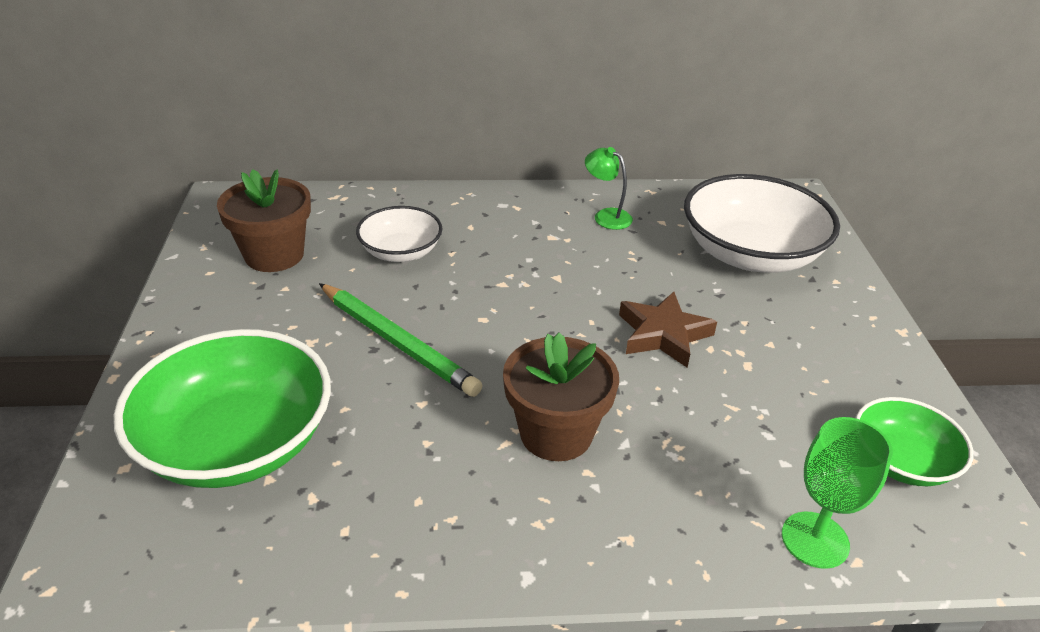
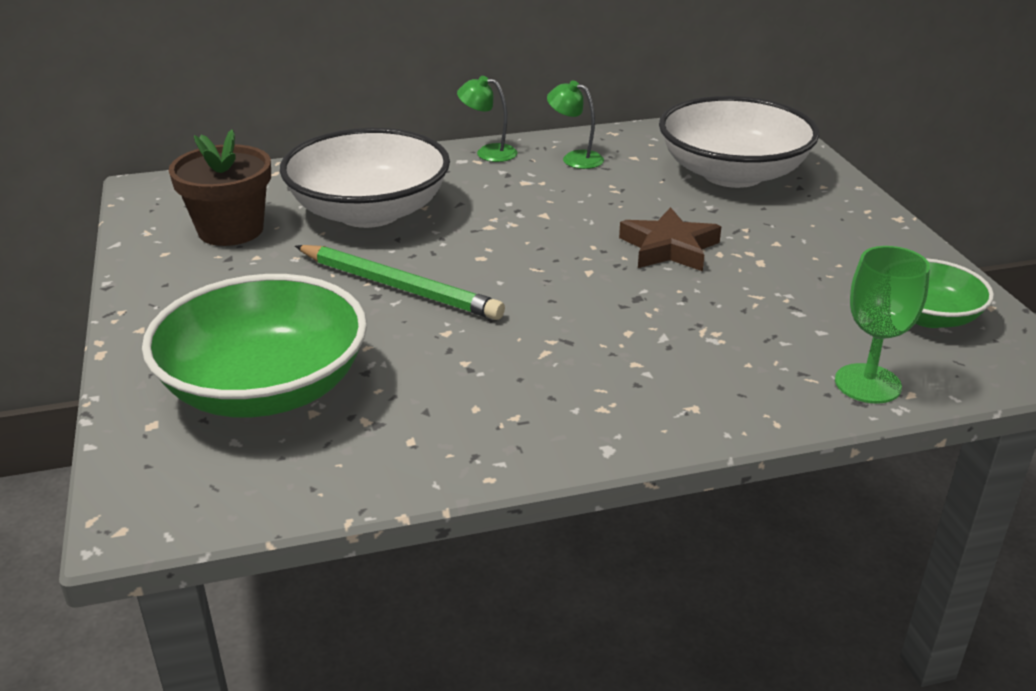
camera: 10 degrees left, 5 degrees down
white bowl [356,206,442,262] -> white bowl [280,128,450,228], size x1.79
brown flower pot [503,333,619,461] -> none
none -> green lamp [457,76,517,162]

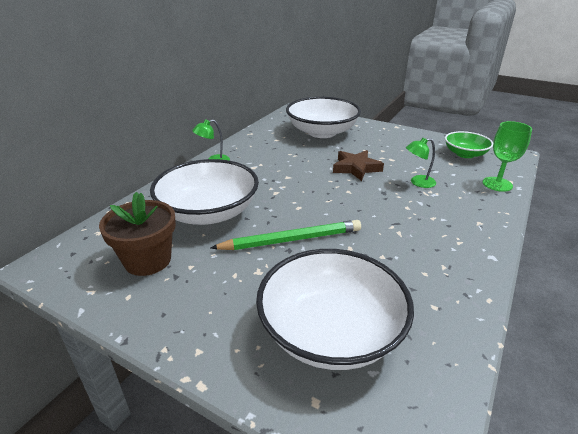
camera: 45 degrees left, 0 degrees up
green bowl [142,274,367,417] -> white bowl [256,249,414,370]
green lamp [547,80,604,169] -> green lamp moved to [406,138,436,188]

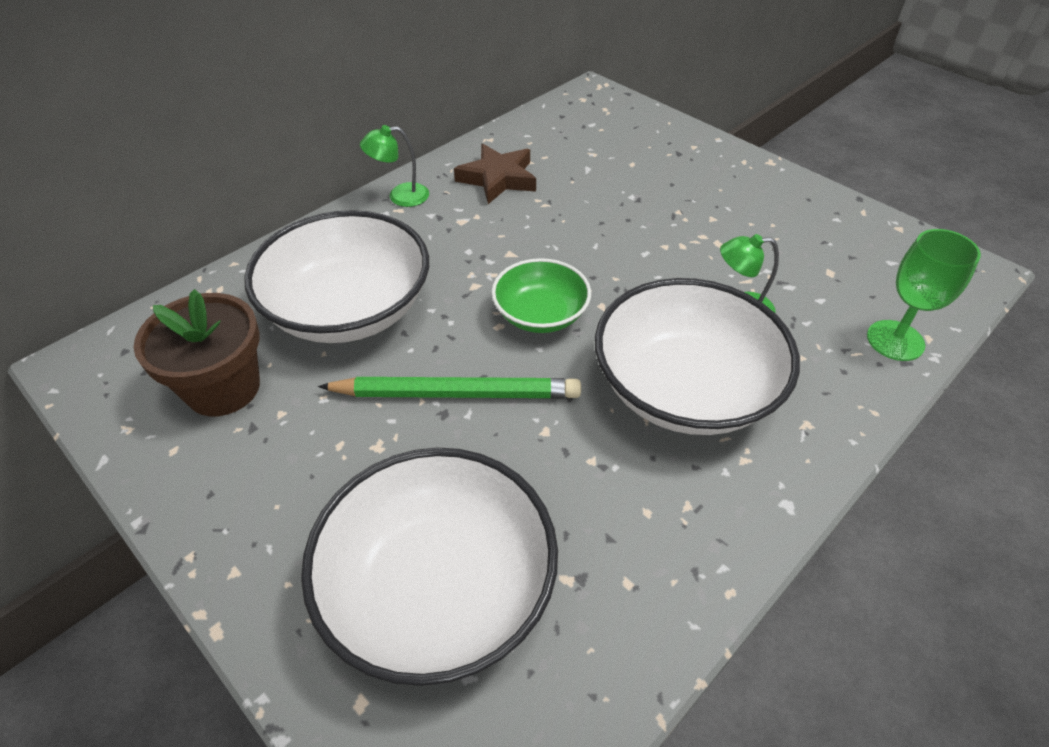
camera: 15 degrees right, 15 degrees up
white bowl [286,97,361,138] -> white bowl moved to [595,278,800,435]
brown star [333,150,384,181] -> brown star moved to [454,144,536,204]
green bowl [445,131,493,158] -> green bowl moved to [492,258,591,333]

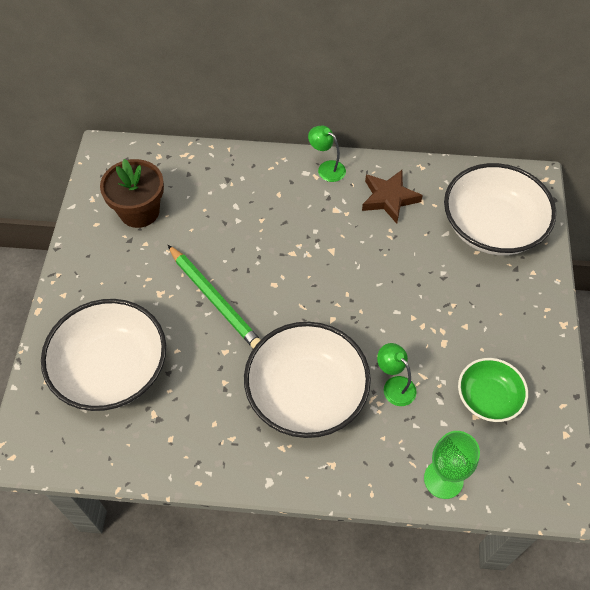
camera: 50 degrees right, 10 degrees up
white bowl [244,210,429,343] -> white bowl moved to [444,163,556,255]
green bowl [492,258,591,333] -> green bowl moved to [458,358,528,422]

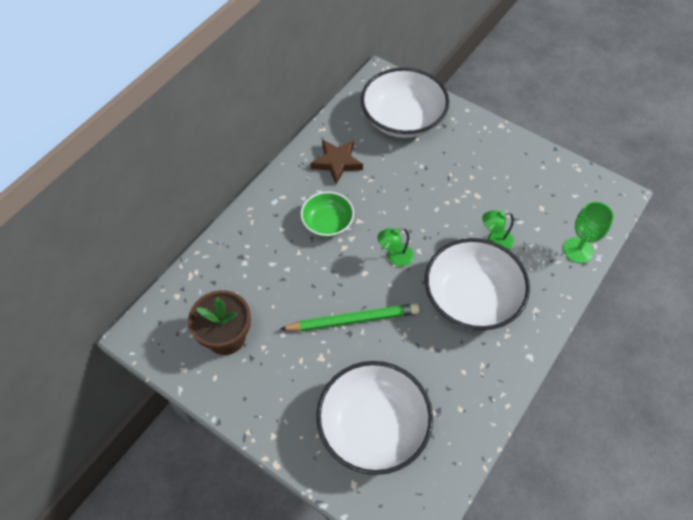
camera: 60 degrees left, 0 degrees up
green lamp [308,125,346,182] -> green lamp moved to [377,228,414,267]
green bowl [458,358,528,422] -> green bowl moved to [300,191,354,237]

